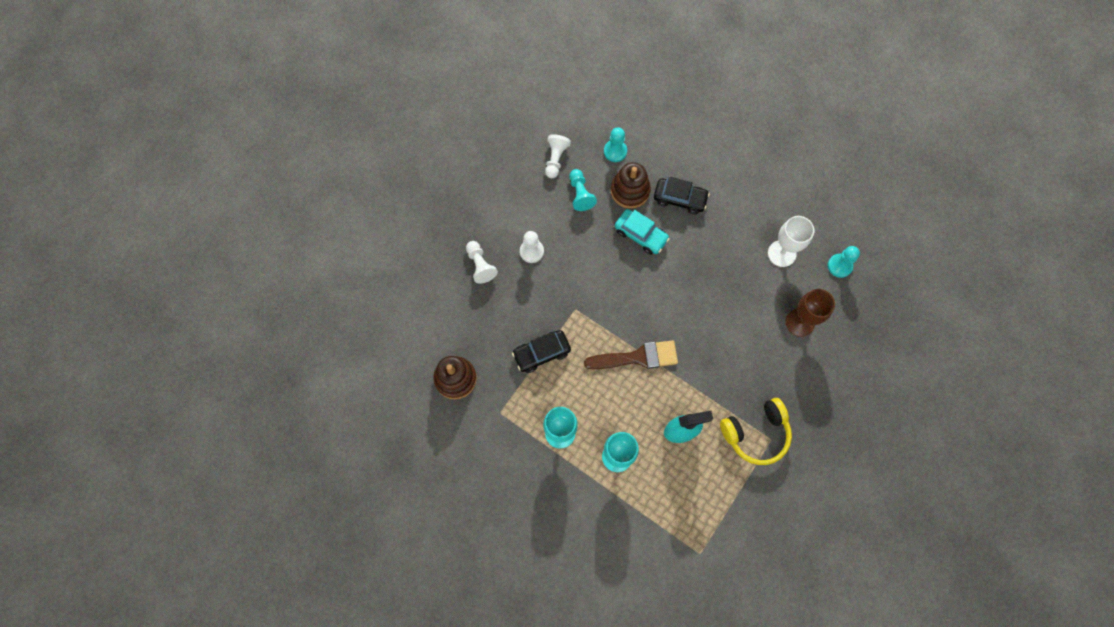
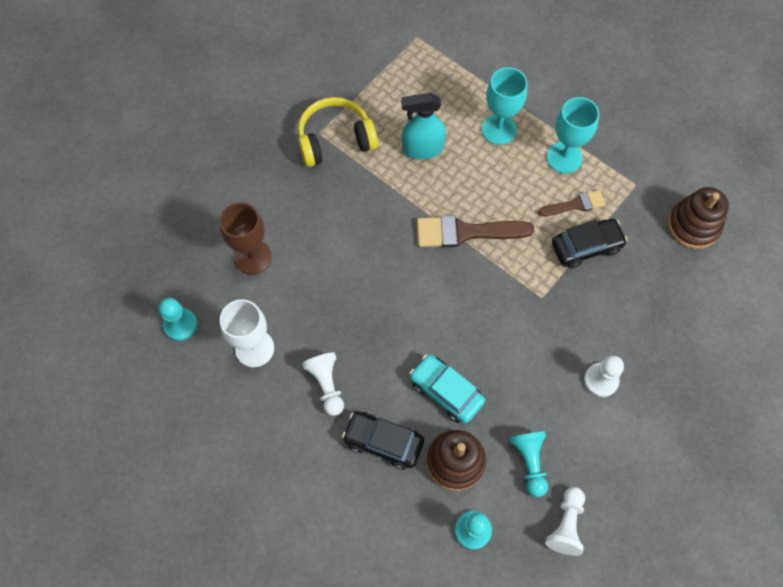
camera: 175 degrees left, 5 degrees down
white pawn [466,241,498,284] -> white pawn moved to [302,352,344,416]
none -> brown brush [538,190,606,216]

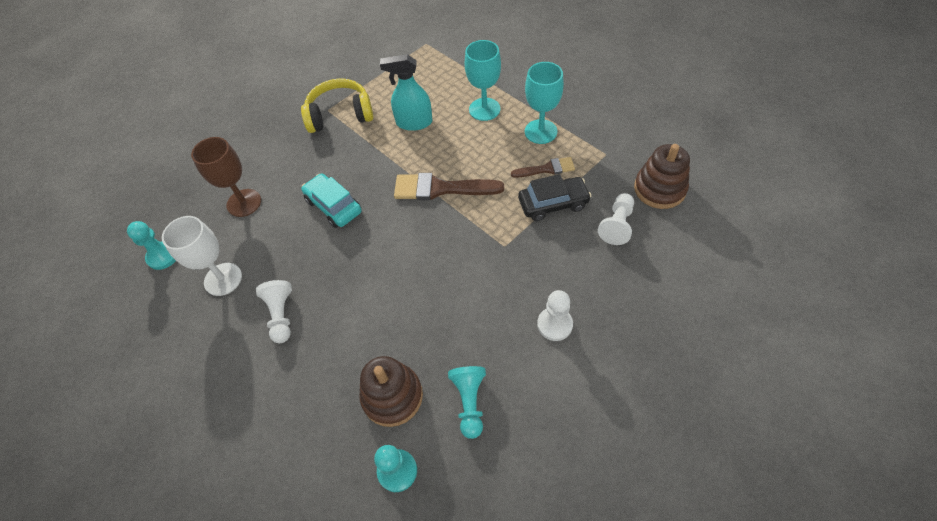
camera: 10 degrees right, 10 degrees down
black car [342,411,424,470] -> none
turquoise car [409,354,485,424] -> turquoise car moved to [301,173,361,228]
white pawn [545,487,585,556] -> white pawn moved to [598,193,634,245]

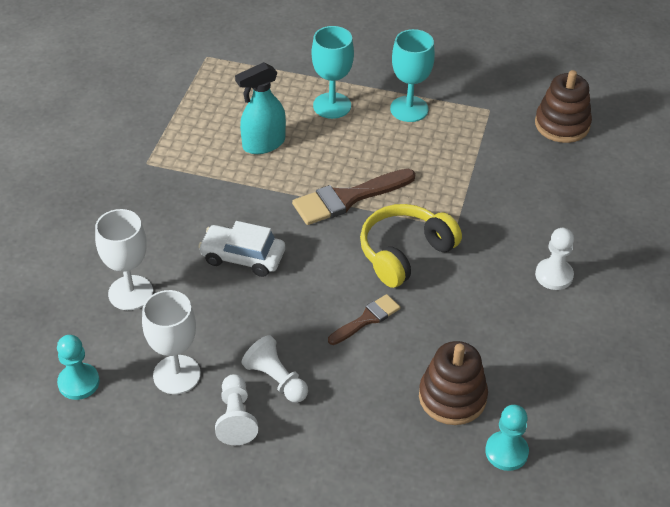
camera: 35 degrees left, 10 degrees down
brown goblet [191,137,261,217] -> white goblet [95,209,153,310]
yellow headphones [301,78,373,133] -> yellow headphones moved to [360,204,462,288]
turquoise car [301,173,361,228] -> white car [198,221,285,277]
turquoise pawn [448,366,486,439] -> none
brown brush [511,157,575,178] -> brown brush moved to [328,294,400,345]
black car [518,174,591,221] -> none
white pawn [598,193,634,245] -> white pawn moved to [215,374,258,445]

